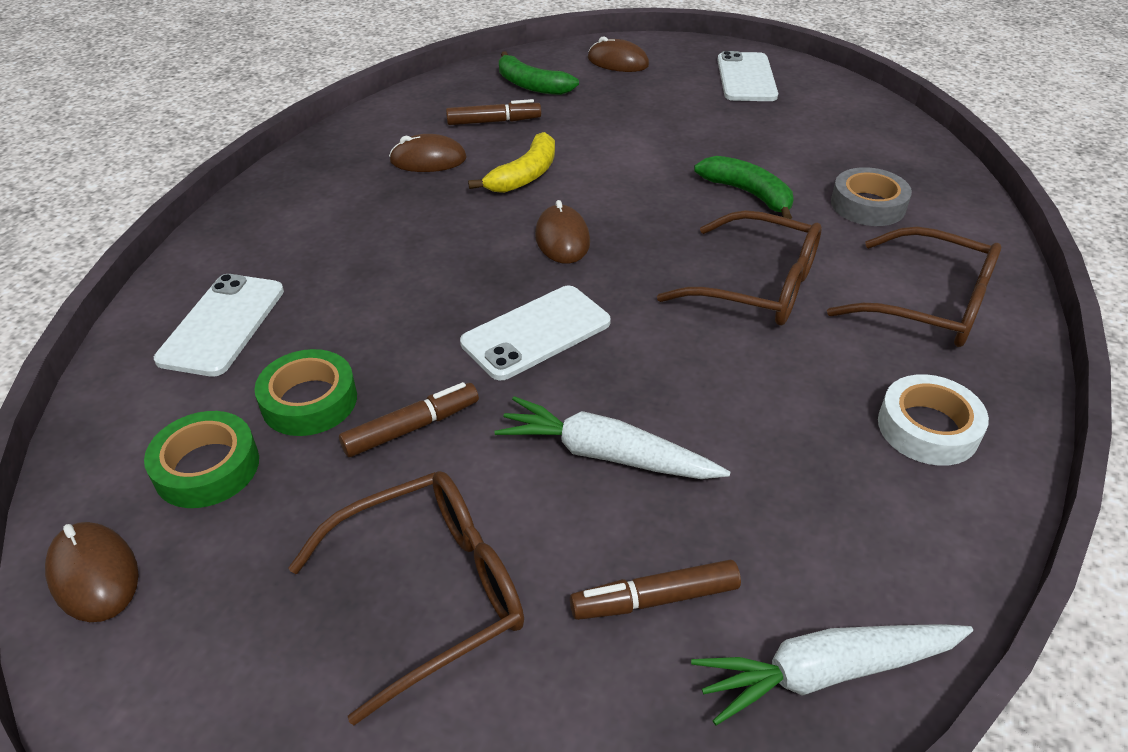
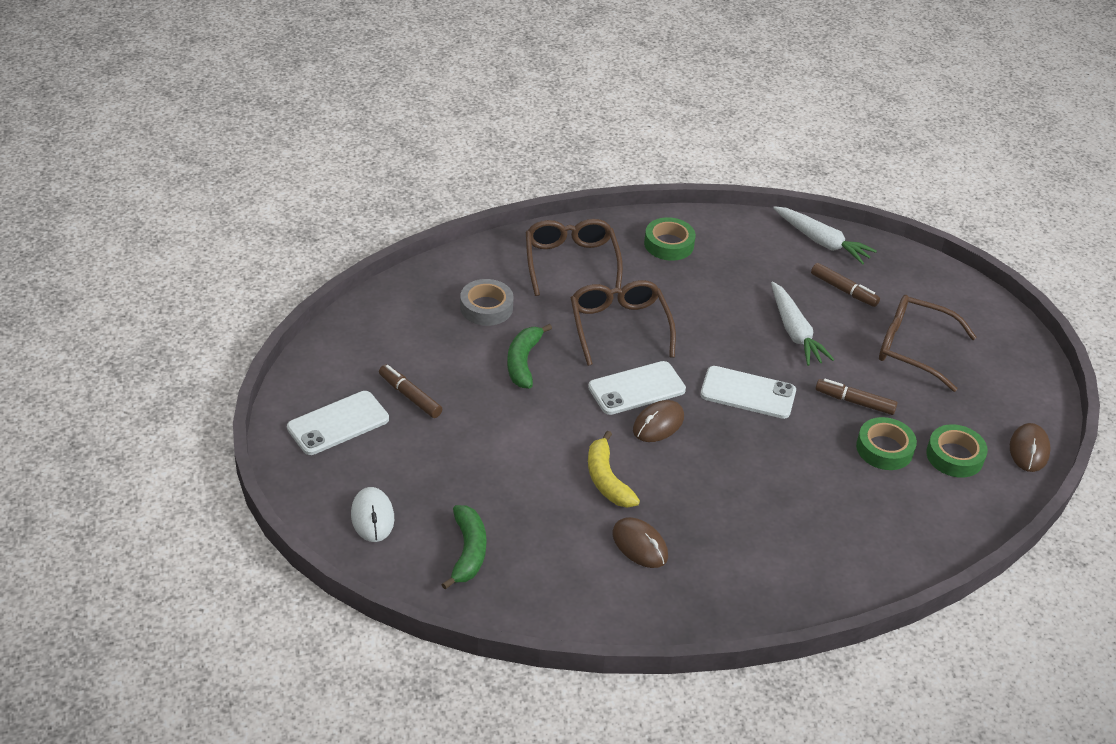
camera: 130 degrees left, 0 degrees up
white phone [154,274,284,377] -> white phone moved to [588,361,686,415]
brown marker [446,99,541,125] -> brown marker moved to [379,365,442,418]
yellow banana [468,132,555,193] -> yellow banana turned 105 degrees counterclockwise [588,431,640,508]
brown mouse [588,37,649,72] -> white mouse [351,487,394,542]
white tape [878,374,989,466] -> green tape [644,217,696,261]

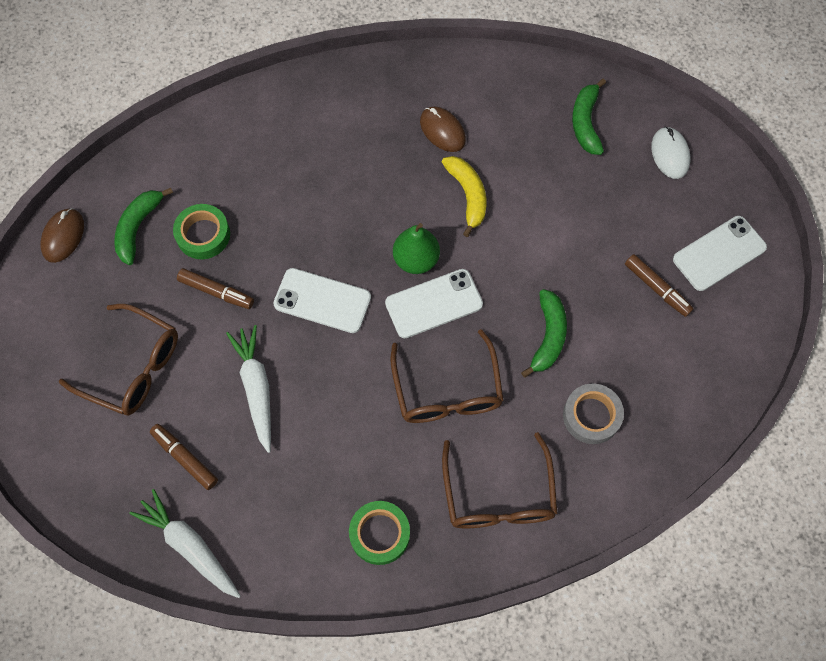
camera: 175 degrees left, 25 degrees up
brown mouse [633,400,684,442] -> green pear [393,223,440,274]
green tape [926,424,988,478] -> green banana [114,188,173,265]

